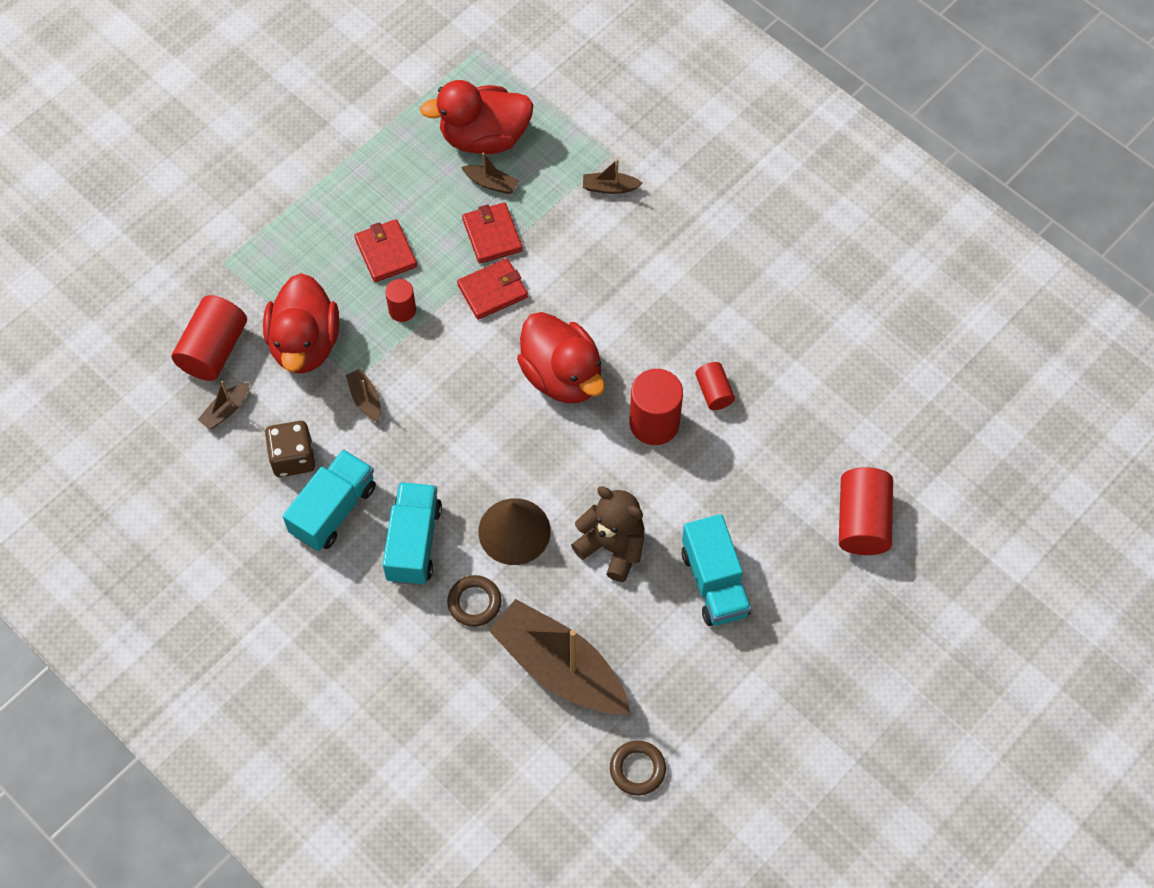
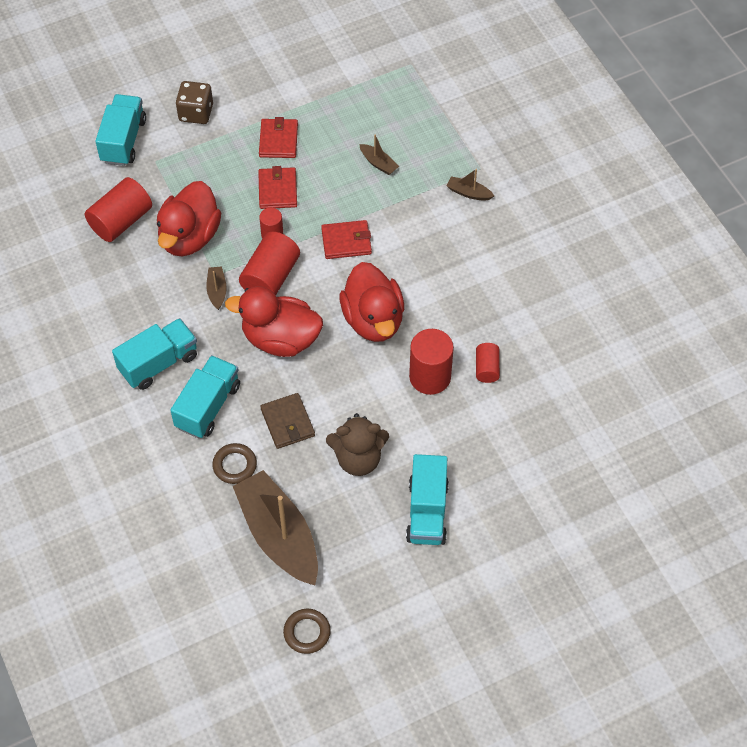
camera: 20 degrees right, 5 degrees down
brown boat [198,381,250,430] -> none
brown dice [265,421,315,477] -> brown dice moved to [176,81,213,124]
red duck [420,80,534,154] -> red duck moved to [225,286,323,357]
red wallet [462,202,523,264] -> red wallet moved to [259,117,298,158]
brown cone [478,498,551,565] -> brown wallet [260,393,315,449]
brown teddy bear [571,486,645,582] -> brown teddy bear turned 120 degrees clockwise [326,413,389,476]
red cylinder [839,467,893,555] -> red cylinder moved to [239,232,300,295]
none -> turquoise truck [95,94,146,166]

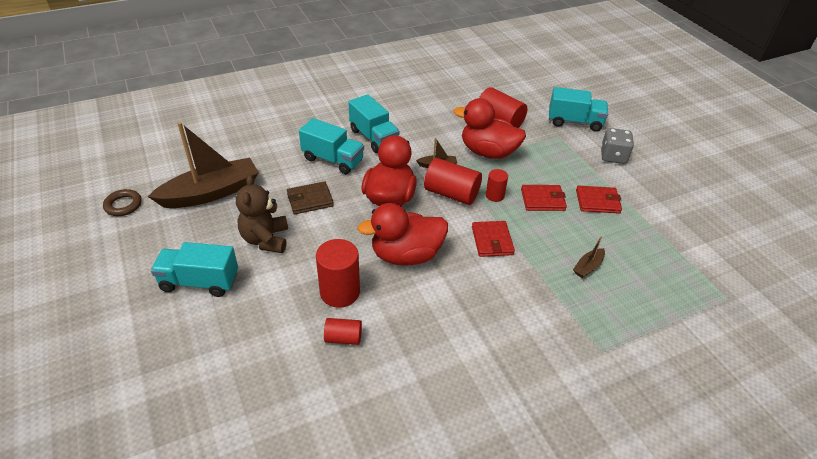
camera: 90 degrees right, 15 degrees down
brown dice [176,81,213,124] -> grey dice [601,128,634,164]
brown ring [212,443,257,484] -> none
brown boat [447,169,494,201] -> none

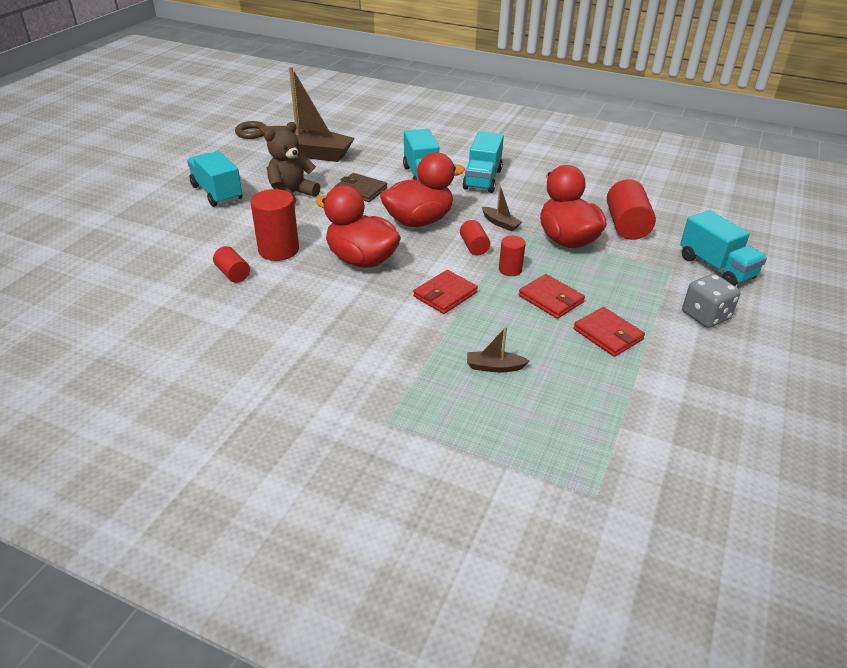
camera: 50 degrees right, 5 degrees down
red cylinder [424,158,482,205] -> red cylinder [460,220,490,256], size x0.56

